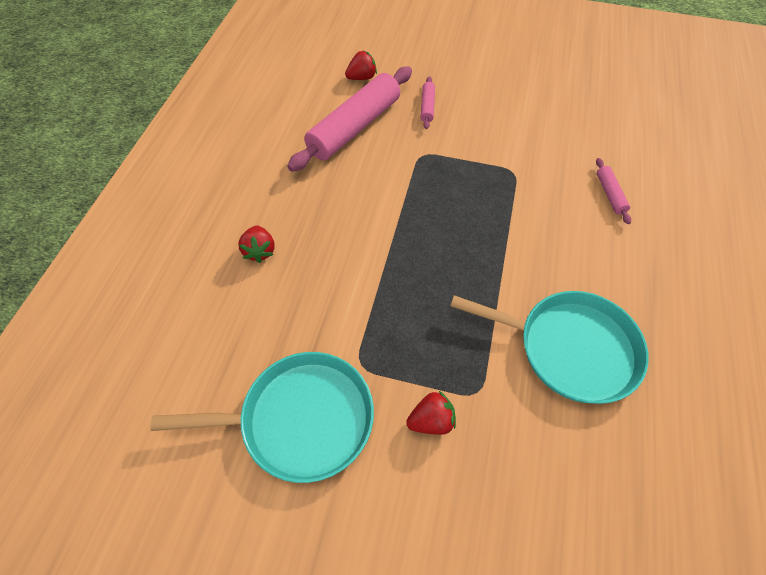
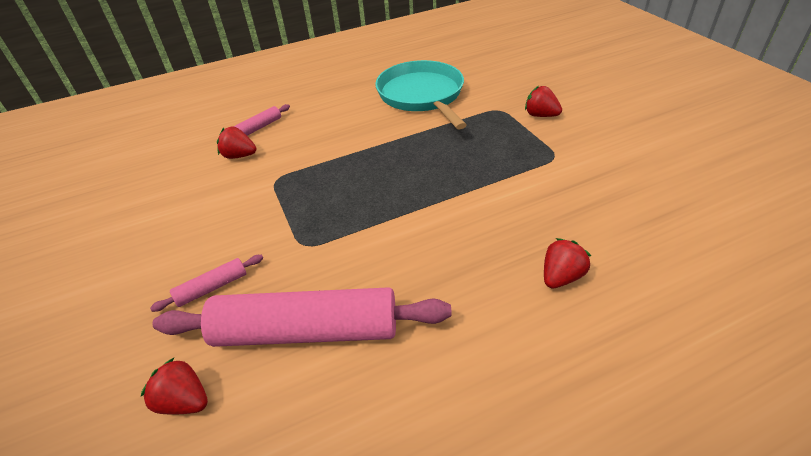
camera: 125 degrees left, 15 degrees down
turquoise pan [151,352,374,483] -> none
none -> red strawberry [217,126,256,159]

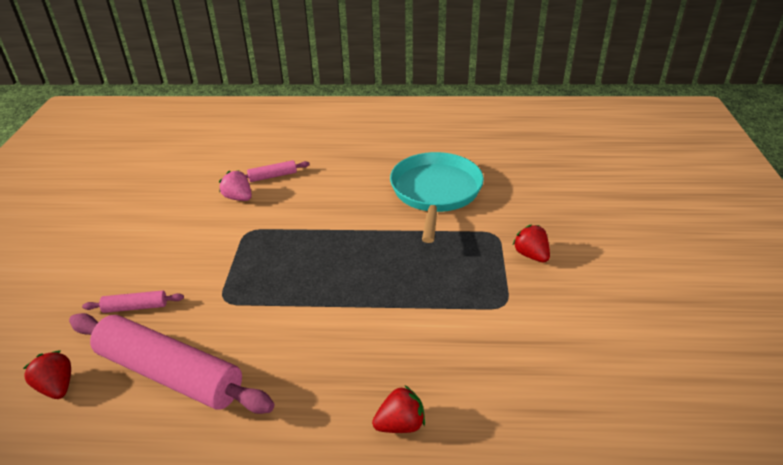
camera: 25 degrees right, 5 degrees down
red strawberry [217,126,256,159] -> pink strawberry [219,170,252,201]

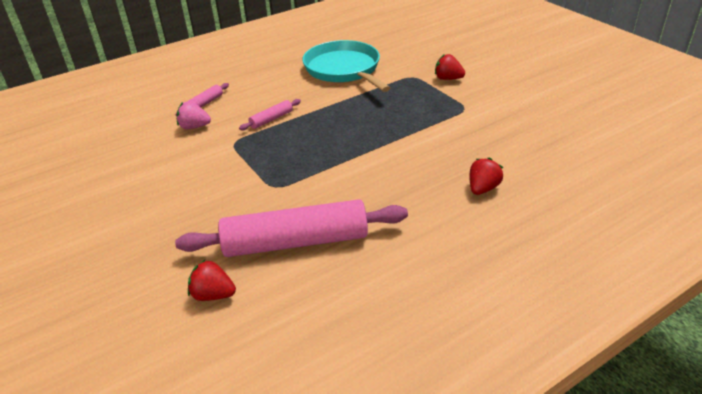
camera: 35 degrees left, 0 degrees up
pink rolling pin [82,290,184,313] -> pink rolling pin moved to [239,99,301,130]

